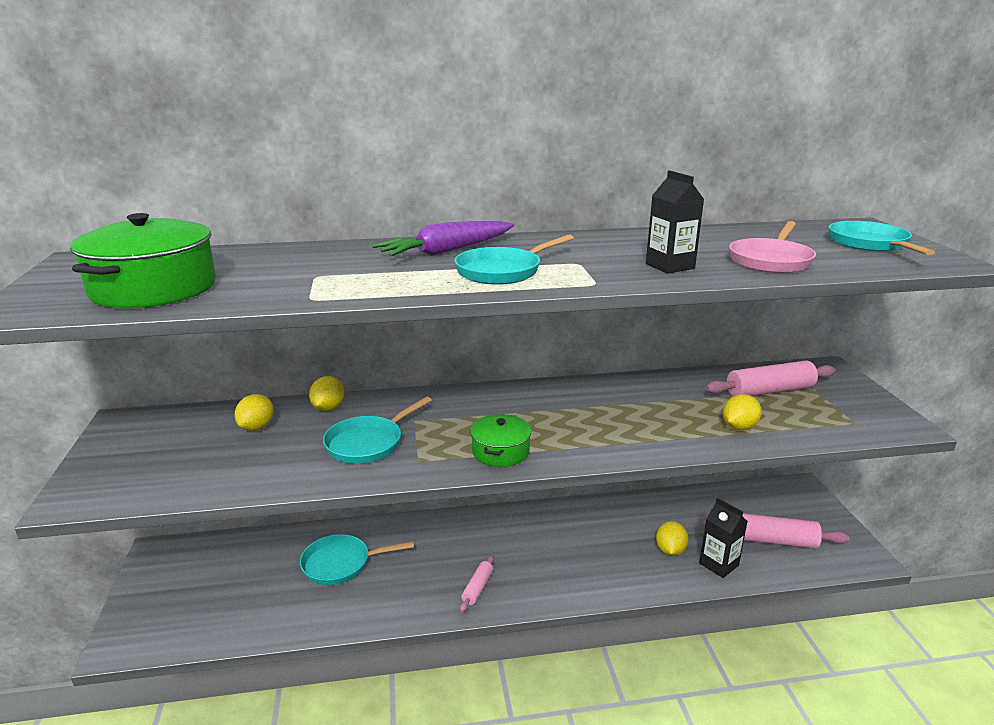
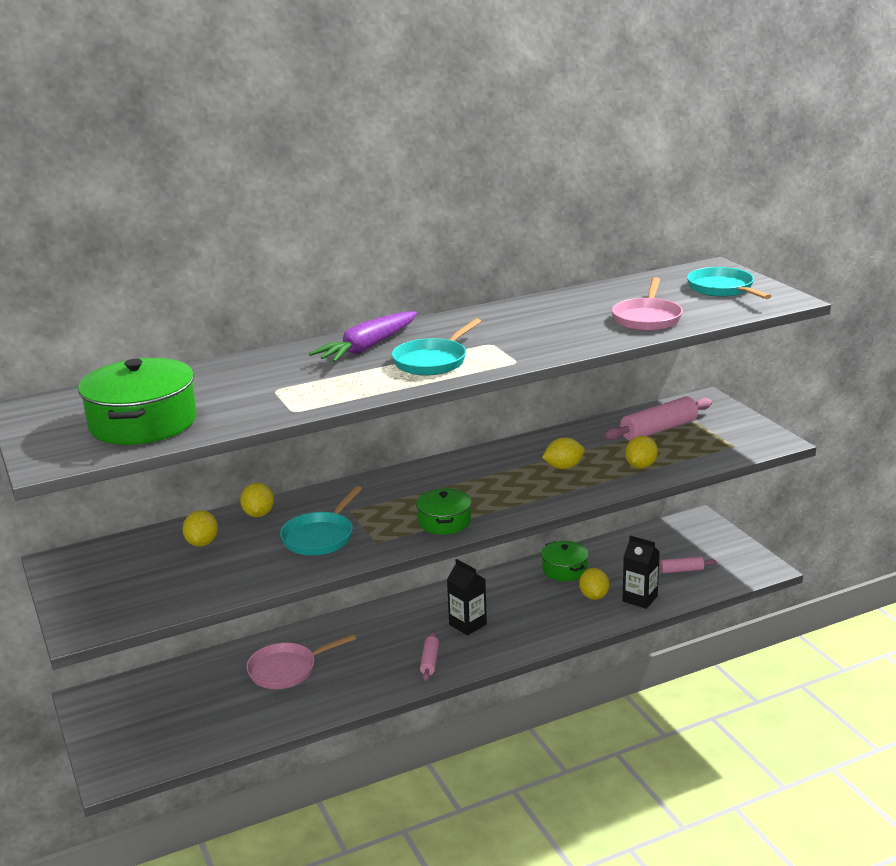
camera: 15 degrees left, 0 degrees up
turquoise pan [300,534,414,585] -> pink pan [246,634,356,689]
black carton [646,170,704,274] -> black carton moved to [447,559,487,636]
pink rolling pin [702,513,849,549] -> pink rolling pin [659,556,717,573], size x0.54
none -> green pot [541,541,589,581]
none -> yellow lemon [542,438,585,469]

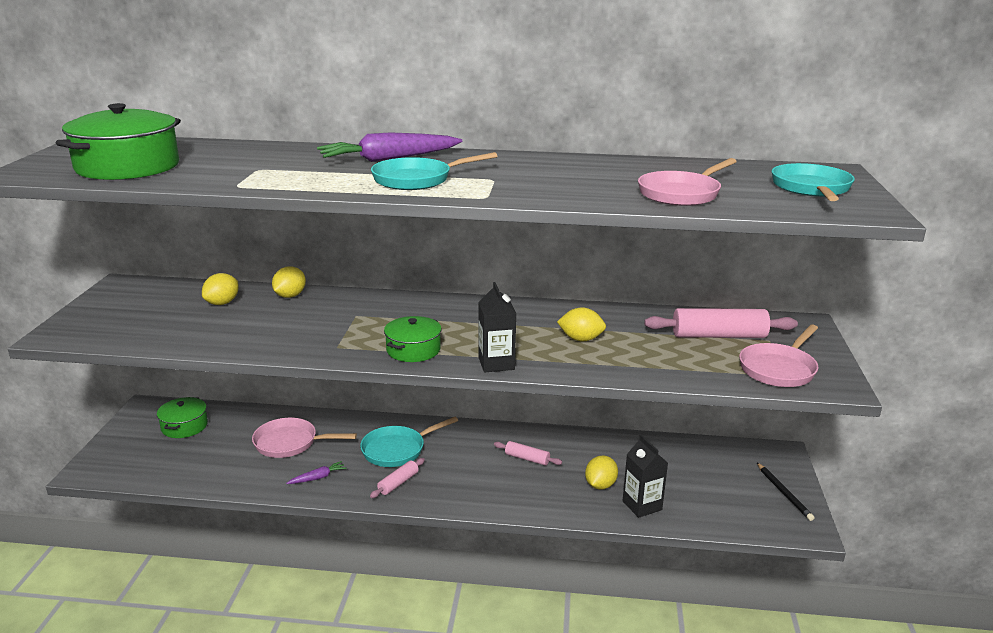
camera: 30 degrees right, 0 degrees up
turquoise pan [280,486,362,555] -> turquoise pan moved to [360,417,458,467]
black carton [447,559,487,636] -> black carton moved to [478,282,517,372]
green pot [541,541,589,581] -> green pot moved to [157,397,208,438]
yellow lemon [625,436,658,468] -> none
pink rolling pin [659,556,717,573] -> pink rolling pin moved to [494,441,562,466]
none -> purple carrot [286,461,347,484]
none -> pink pan [739,325,819,387]
none -> black pencil [757,463,814,521]

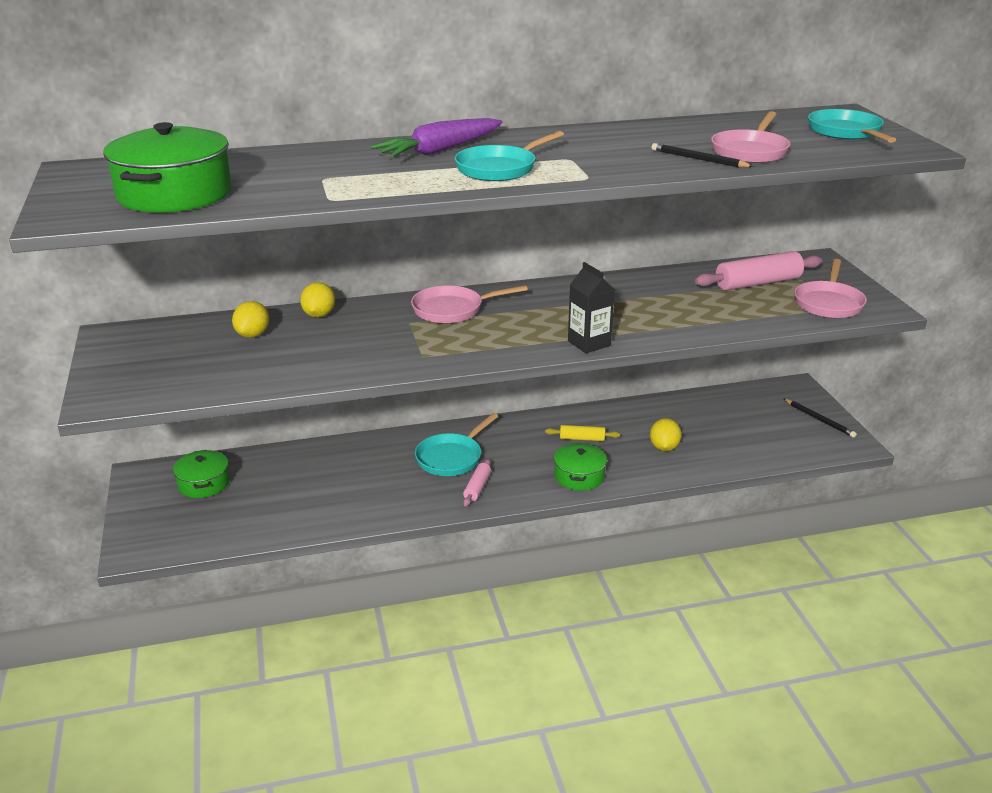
camera: 20 degrees left, 5 degrees up
pink pan [252,418,357,458] -> pink pan moved to [411,285,528,324]
purple carrot [286,461,347,484] -> none
green pot [384,316,442,362] -> green pot moved to [554,443,607,491]
pink rolling pin [494,441,562,466] -> yellow rolling pin [545,425,620,441]
yellow lemon [557,308,606,341] -> none
black carton [622,435,668,518] -> none
none -> black pencil [652,143,754,167]

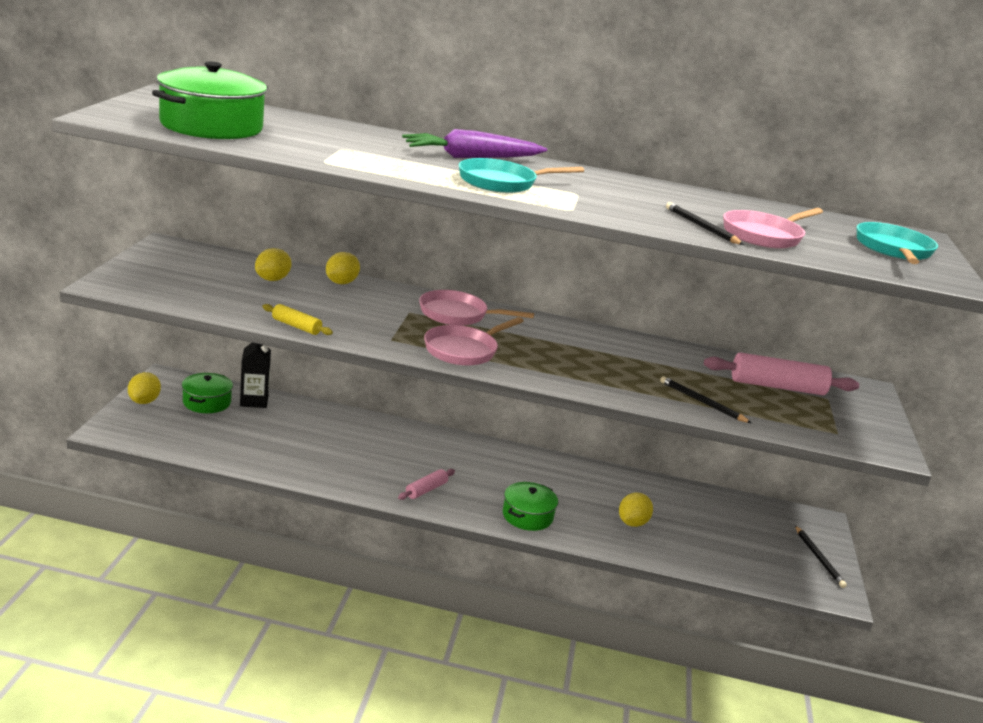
camera: 20 degrees right, 5 degrees down
turquoise pan [415,413,498,476] -> none
yellow rolling pin [545,425,620,441] -> yellow rolling pin moved to [262,304,333,335]
black carton [568,262,615,353] -> black carton moved to [240,343,271,408]
pink pan [794,259,867,318] -> pink pan moved to [424,317,524,366]
none -> yellow lemon [128,372,161,404]
none -> black pencil [660,376,751,423]

